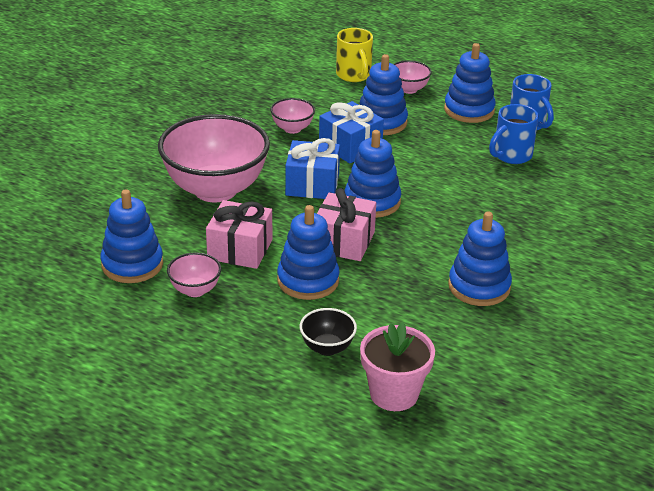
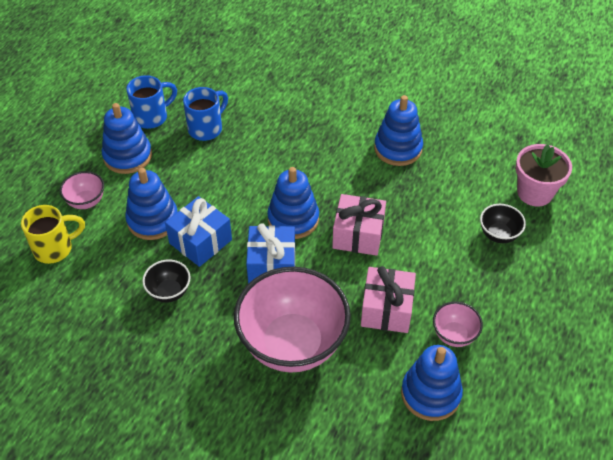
camera: 95 degrees left, 15 degrees up
pink bowl [270,98,315,134] -> black bowl [142,260,191,303]
blue stacking toy [277,205,340,300] -> none
blue mug [489,104,539,164] -> blue mug turned 90 degrees counterclockwise [183,87,228,141]

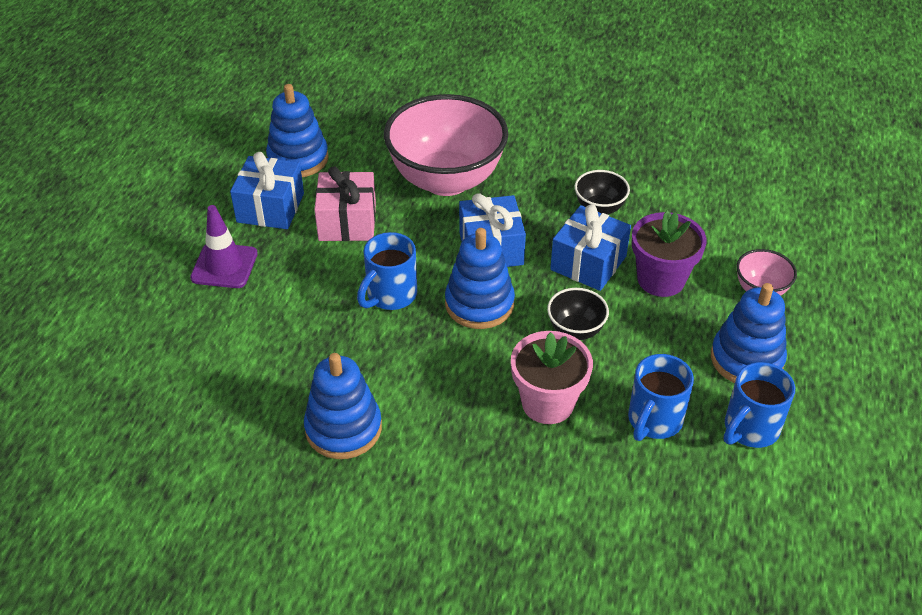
camera: 170 degrees right, 5 degrees down
yellow mug [21,205,85,264] -> none
blue stacking toy [125,168,178,240] -> purple flower pot [632,211,707,297]
pink gift [332,194,386,256] -> blue mug [357,232,417,310]
pink bowl [433,302,483,347] -> blue gift [230,152,304,229]
black bowl [480,204,526,243] -> black bowl moved to [547,288,609,340]
pink flower pot [516,144,572,207] -> pink flower pot moved to [511,331,593,424]
none -> purple traffic cone [190,205,258,288]

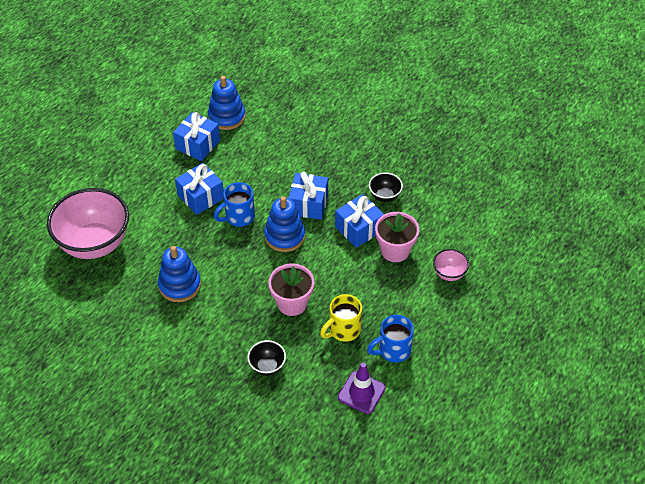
camera: 20 degrees right, 5 degrees up
purple traffic cone [190,205,258,288] -> purple traffic cone moved to [338,363,386,414]
pink gift [314,166,376,241] -> none
pink bowl [384,94,508,196] -> pink bowl moved to [47,188,129,259]
black bowl [547,288,609,340] -> black bowl moved to [247,340,286,376]
blue mug [628,354,694,441] -> yellow mug [320,294,362,342]
purple flower pot [632,211,707,297] -> pink flower pot [375,212,419,262]
blue stacking toy [711,283,787,383] -> none
none -> blue gift [175,163,224,215]

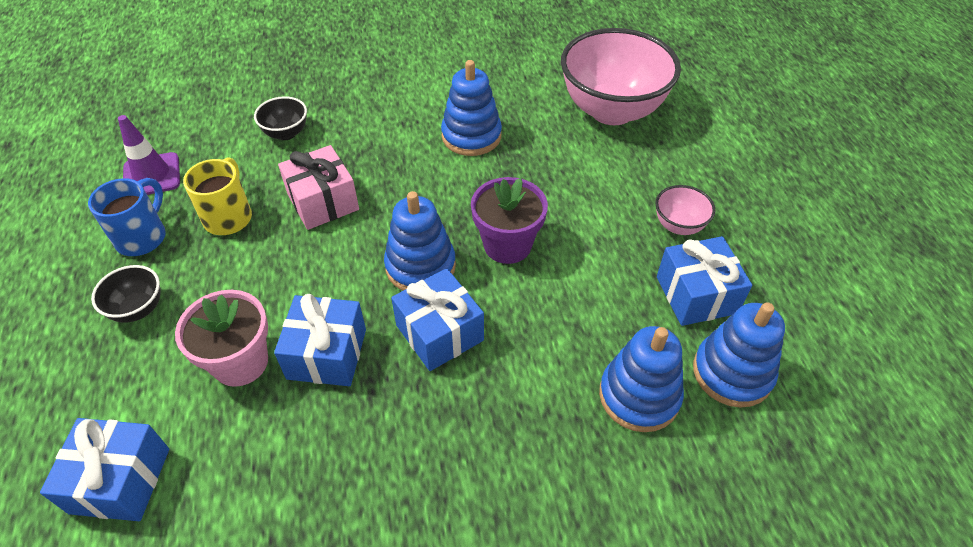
camera: 135 degrees right, 0 degrees up
blue gift [175,163,224,215] -> blue gift moved to [40,418,169,521]
blue mug [214,182,255,227] -> purple flower pot [471,177,548,264]
pink flower pot [268,264,314,316] -> pink gift [278,145,359,230]
black bowl [369,172,403,202] -> black bowl moved to [91,265,160,323]
pink bowl [433,249,469,281] -> pink bowl moved to [656,185,715,235]
none -> blue stacking toy [599,326,684,432]

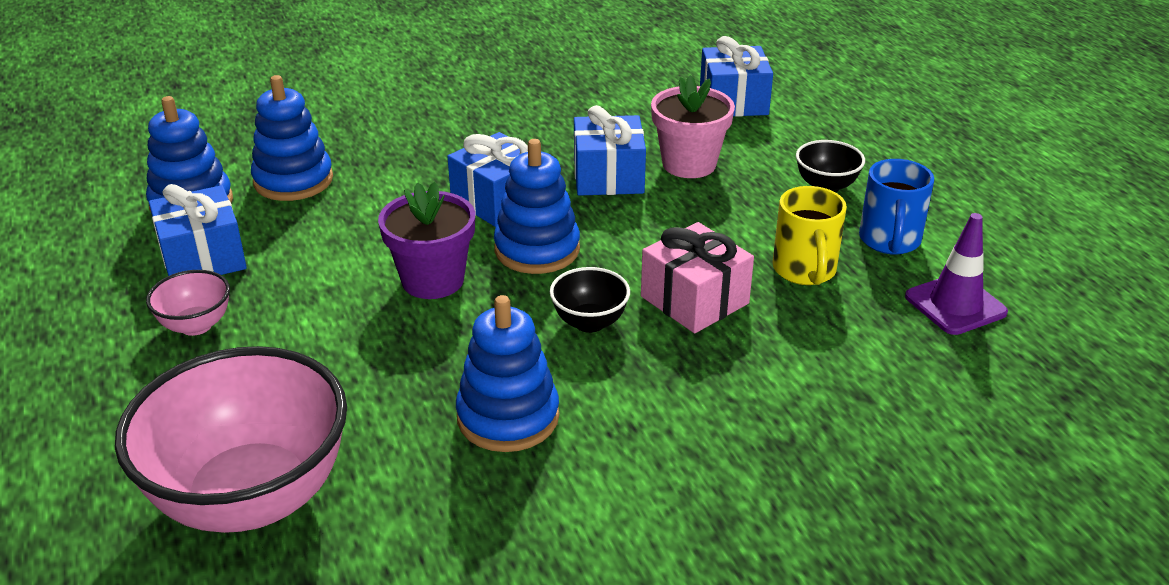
camera: 170 degrees right, 15 degrees down
black bowl [254,96,307,140] -> black bowl moved to [550,267,630,333]

